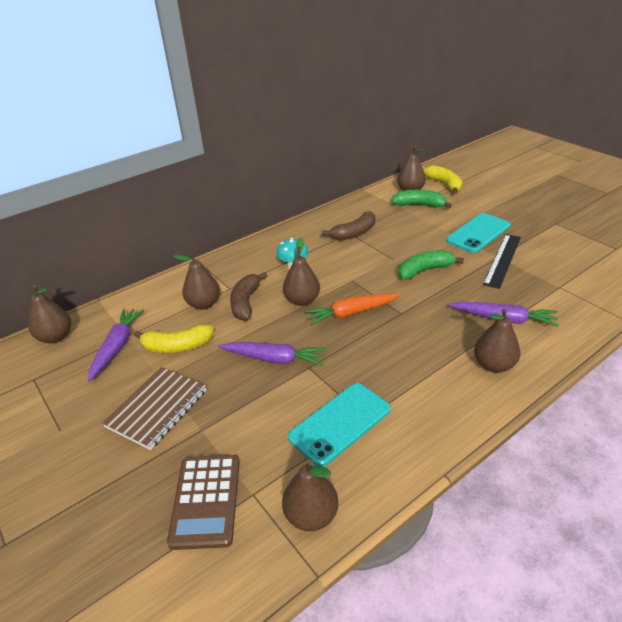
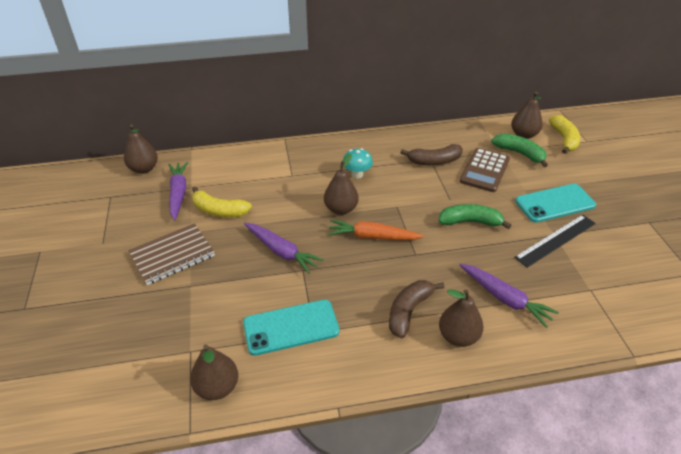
camera: 25 degrees right, 5 degrees up
purple carrot [88,309,144,382] -> purple carrot turned 45 degrees counterclockwise [168,162,188,220]
brown calculator [167,455,240,550] -> brown calculator moved to [460,148,510,192]
brown pear [173,252,220,310] -> none
brown banana [230,272,267,321] -> brown banana moved to [389,280,444,338]

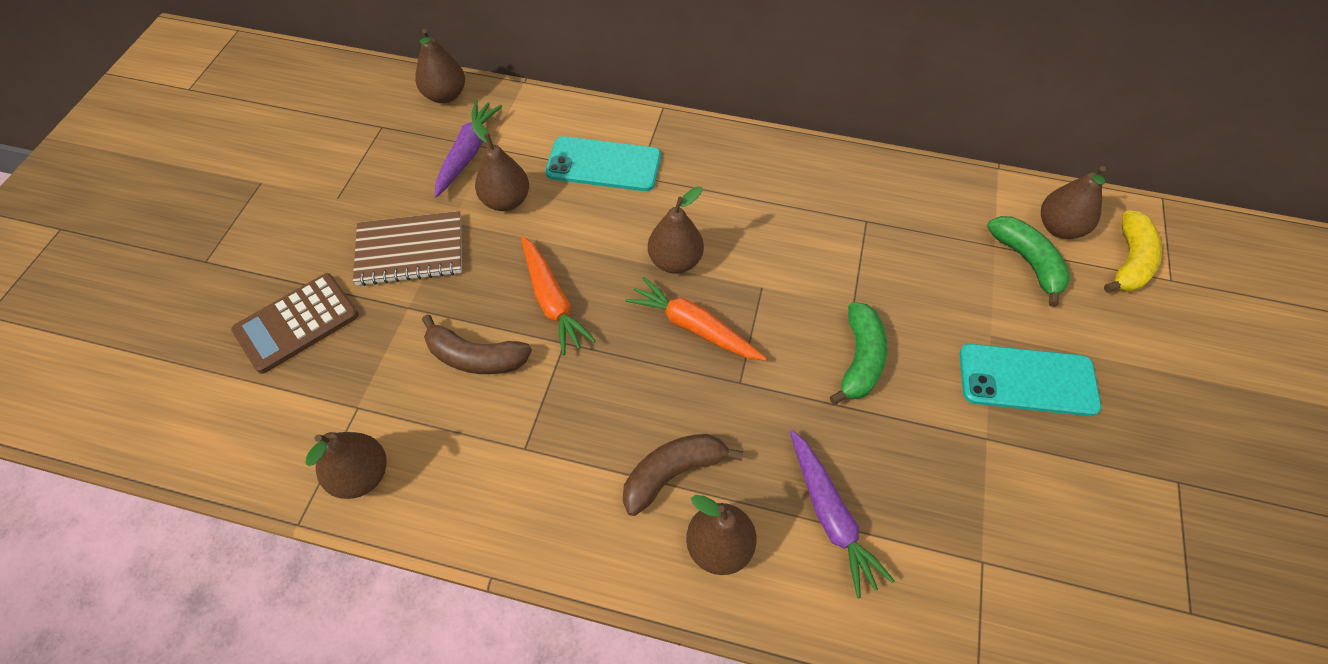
camera: 25 degrees right, 15 degrees up
yellow banana [192,186,252,217] -> brown pear [472,120,529,211]
turquoise phone [243,300,340,356] -> turquoise phone moved to [545,136,661,191]
purple carrot [244,223,323,274] -> orange carrot [521,236,596,355]
turquoise mushroom [343,148,373,179] -> none
brown banana [400,144,463,165] -> brown banana moved to [422,314,532,374]
green banana [438,204,512,229] -> green banana turned 75 degrees clockwise [830,302,887,405]
brown calculator [460,148,510,192] -> brown calculator moved to [231,273,359,374]
black ruler [514,215,596,268] -> none

